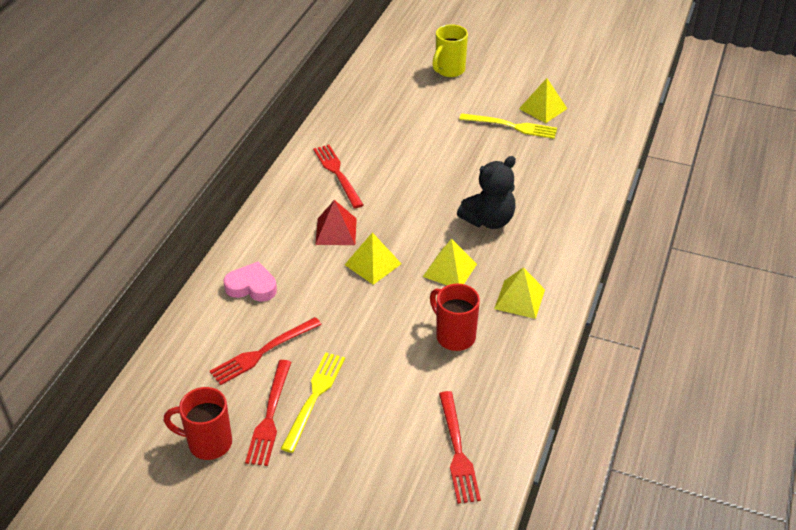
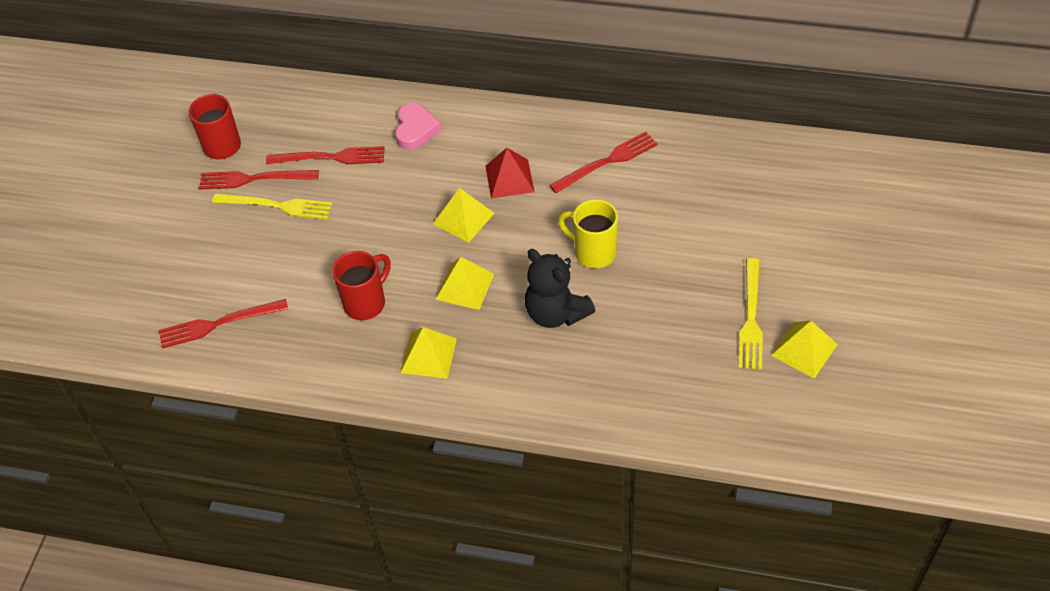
camera: 85 degrees right, 10 degrees up
red fork [210,317,322,385] -> red fork turned 135 degrees clockwise [266,146,385,164]
yellow mug [432,24,468,77] -> yellow mug moved to [558,199,618,269]

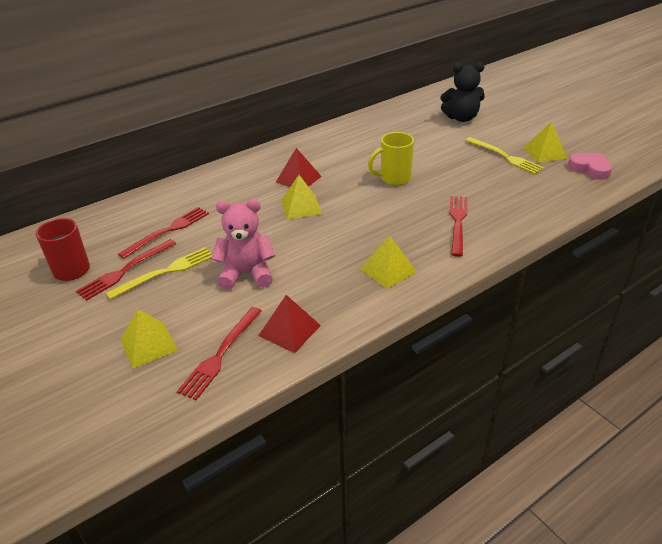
camera: 50 degrees left, 15 degrees down
red mug [332,251,391,320] -> none
pink heart [395,103,441,150] -> pink heart moved to [568,153,613,180]
yellow pyramid [435,257,494,310] -> yellow pyramid moved to [120,309,178,368]
black teddy bear [525,249,595,328] -> black teddy bear moved to [441,62,485,122]
red fork [549,132,658,193] -> red fork moved to [450,196,467,257]
none -> pink teddy bear [211,199,275,290]
none -> red pyramid [258,295,321,353]

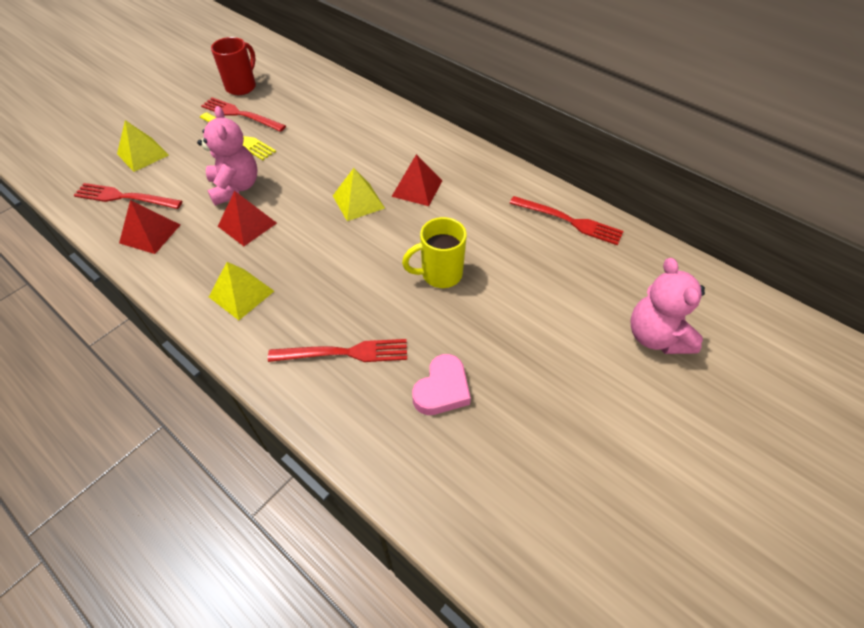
camera: 75 degrees right, 15 degrees up
red fork [118,207,209,259] -> red fork moved to [510,196,624,246]
yellow mug [368,132,414,185] -> yellow mug turned 75 degrees counterclockwise [402,217,467,288]
black teddy bear [441,62,485,122] -> pink teddy bear [630,258,705,354]
yellow fork [465,137,544,174] -> none
yellow pyramid [523,122,568,163] -> none
pink heart [568,153,613,180] -> pink heart moved to [412,354,471,415]
none -> red pyramid [218,191,277,246]

